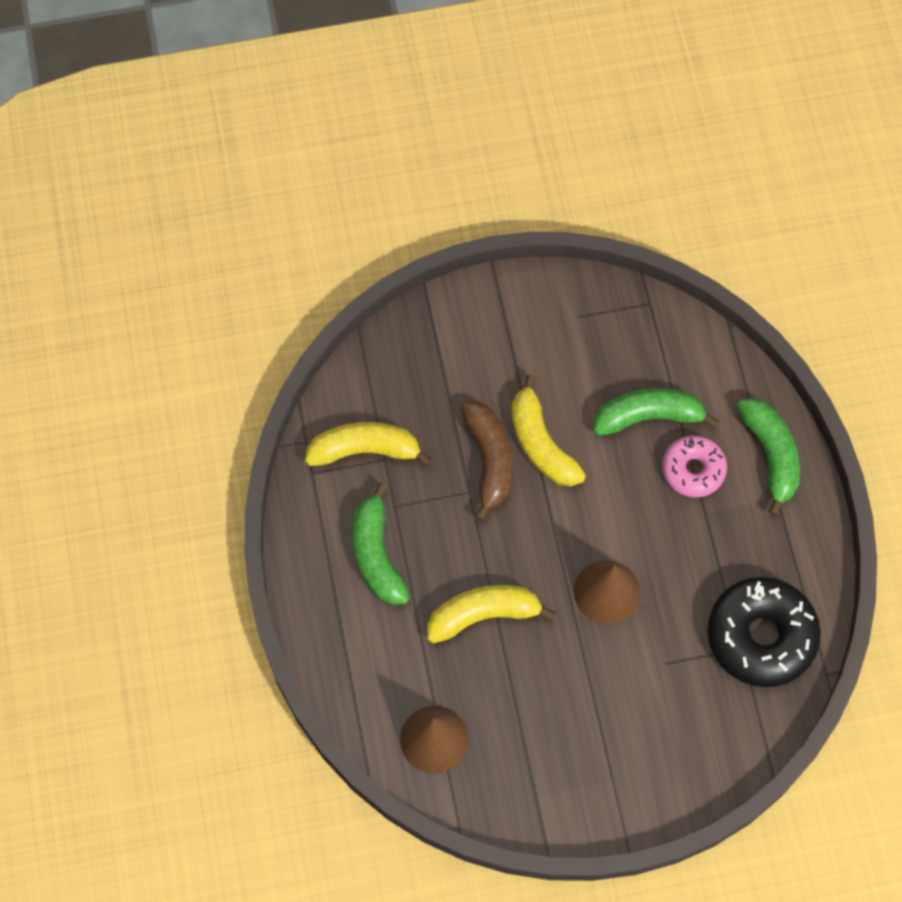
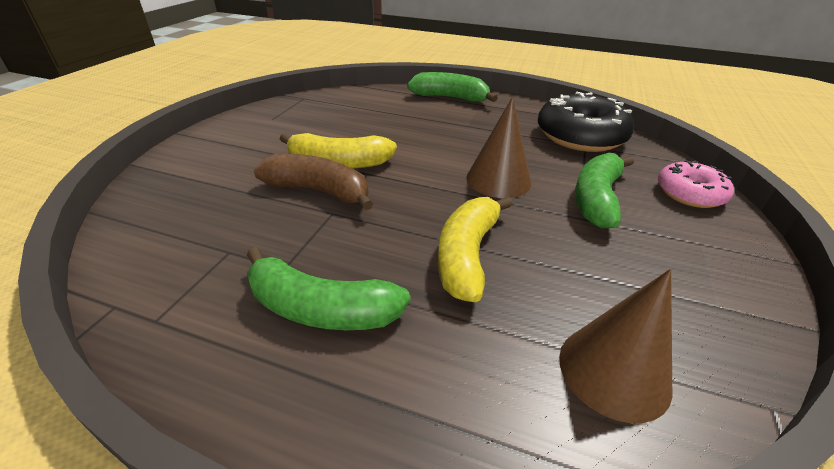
camera: 60 degrees left, 30 degrees down
yellow banana [305,422,432,466] -> none
green banana [593,388,719,436] -> green banana moved to [575,153,634,228]
pink donut [662,435,727,498] -> pink donut moved to [658,160,734,208]

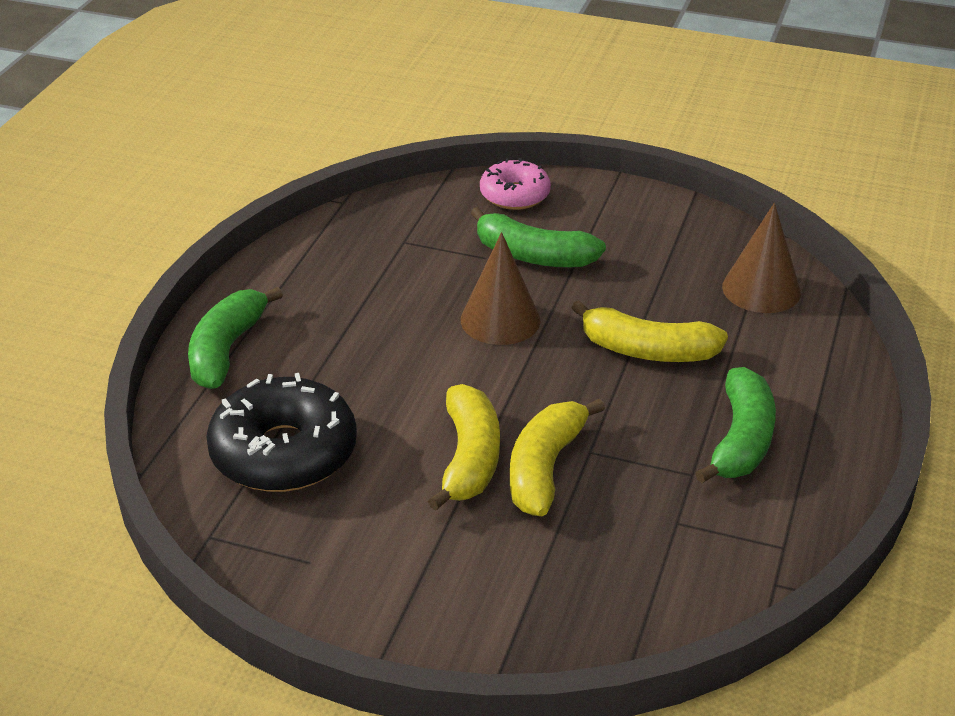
camera: 90 degrees left, 0 degrees up
brown banana [254,154,373,210] -> yellow banana [510,399,605,516]
black donut [538,92,634,152] -> black donut moved to [206,373,357,492]

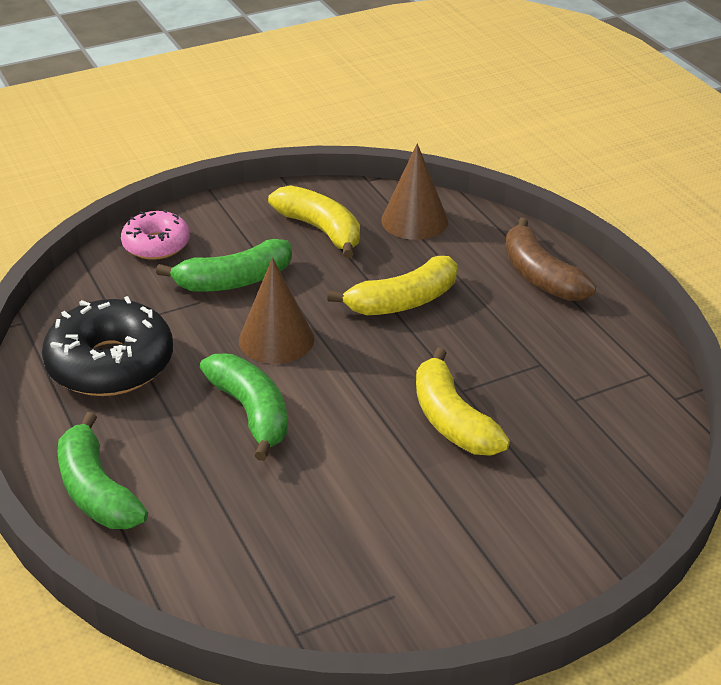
camera: 45 degrees left, 0 degrees up
black donut [206,373,357,492] -> black donut moved to [42,296,173,396]
yellow banana [428,384,500,511] -> yellow banana moved to [268,185,360,258]
green banana [695,367,776,483] -> green banana moved to [200,354,288,461]
none -> brown banana [505,218,596,301]

